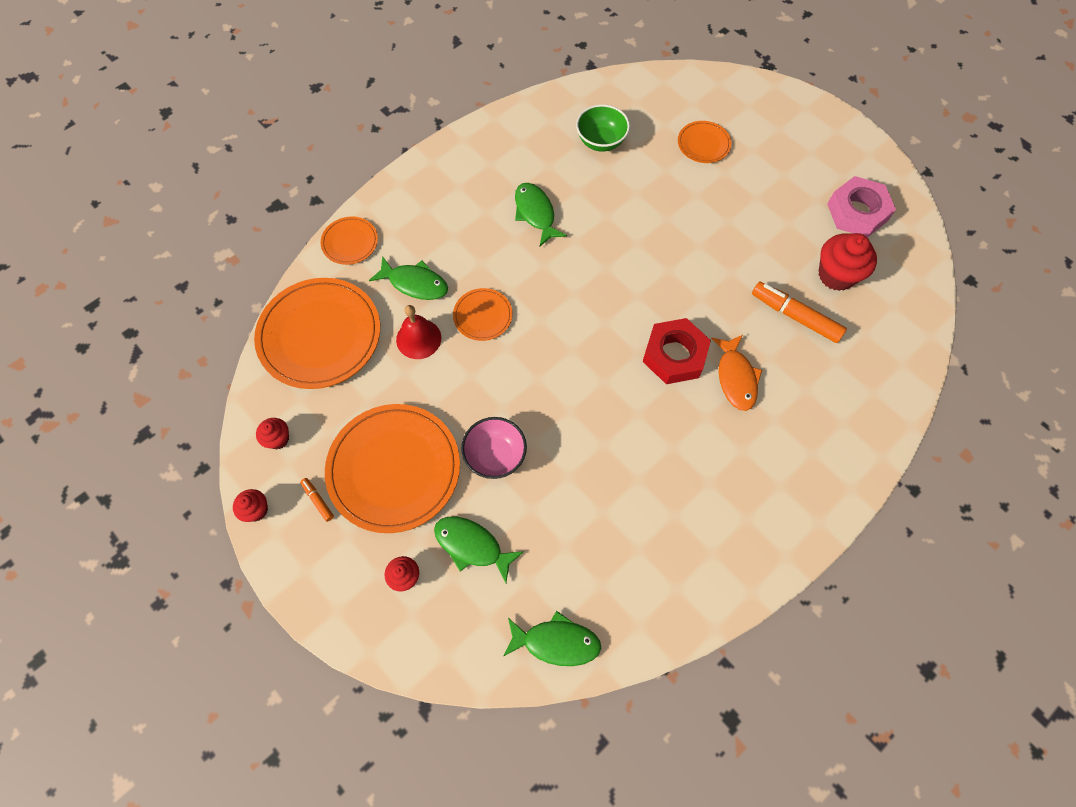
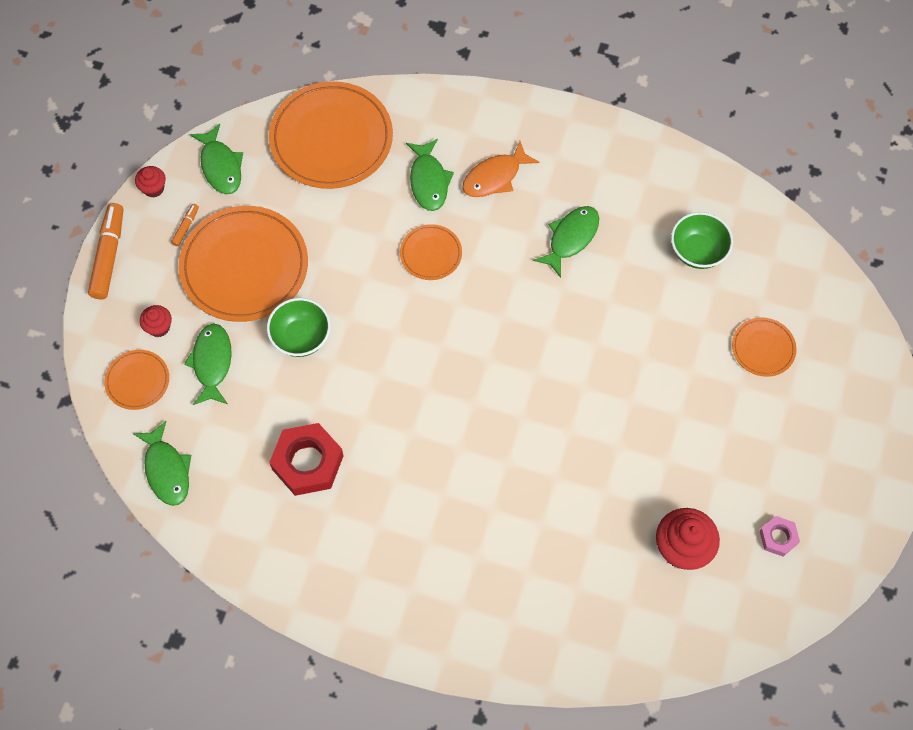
camera: 60 degrees right, 0 degrees up
red cupcake [256,418,289,449] -> green fish [190,124,243,194]
orange plate [321,217,378,265] -> orange plate moved to [104,350,169,410]
red bell [396,305,441,359] -> none
pink bowl [461,417,527,479] -> green bowl [267,298,330,357]
red nut [643,318,711,384] -> red nut moved to [269,423,344,496]
orange fish [711,335,762,411] -> orange fish moved to [462,141,540,197]
orange marker [752,281,847,343] -> orange marker moved to [88,203,123,299]
pink nut [827,176,896,238] -> pink nut [760,516,800,557], size x0.53

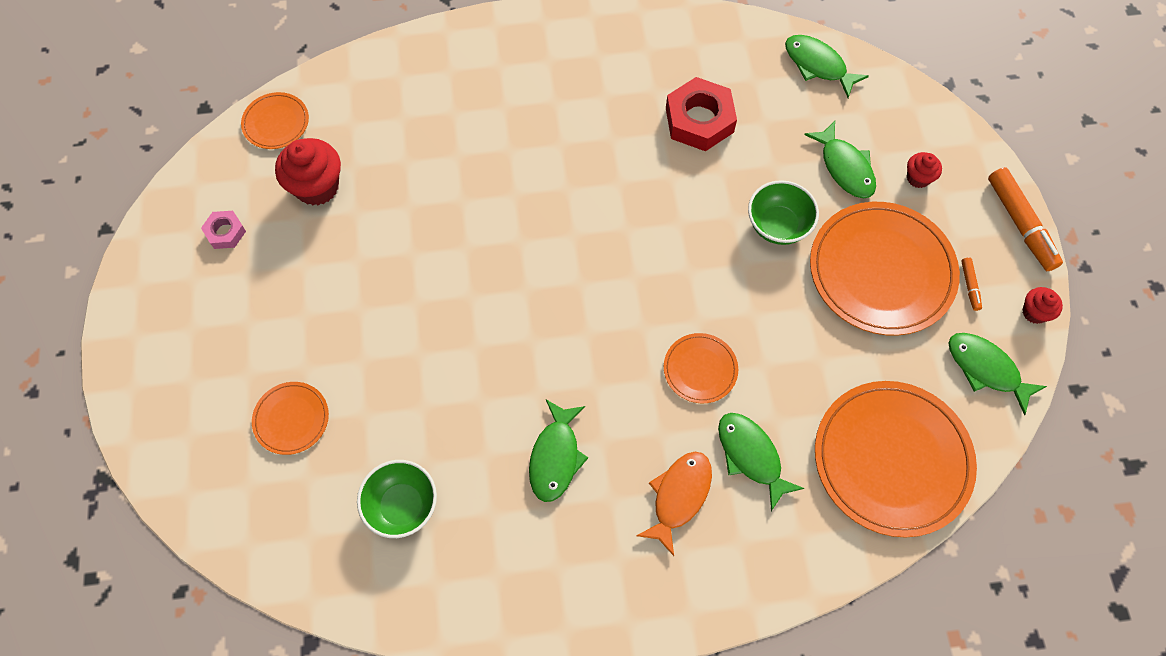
camera: 155 degrees right, 0 degrees up
orange plate [104,350,169,410] -> orange plate moved to [241,92,309,149]

